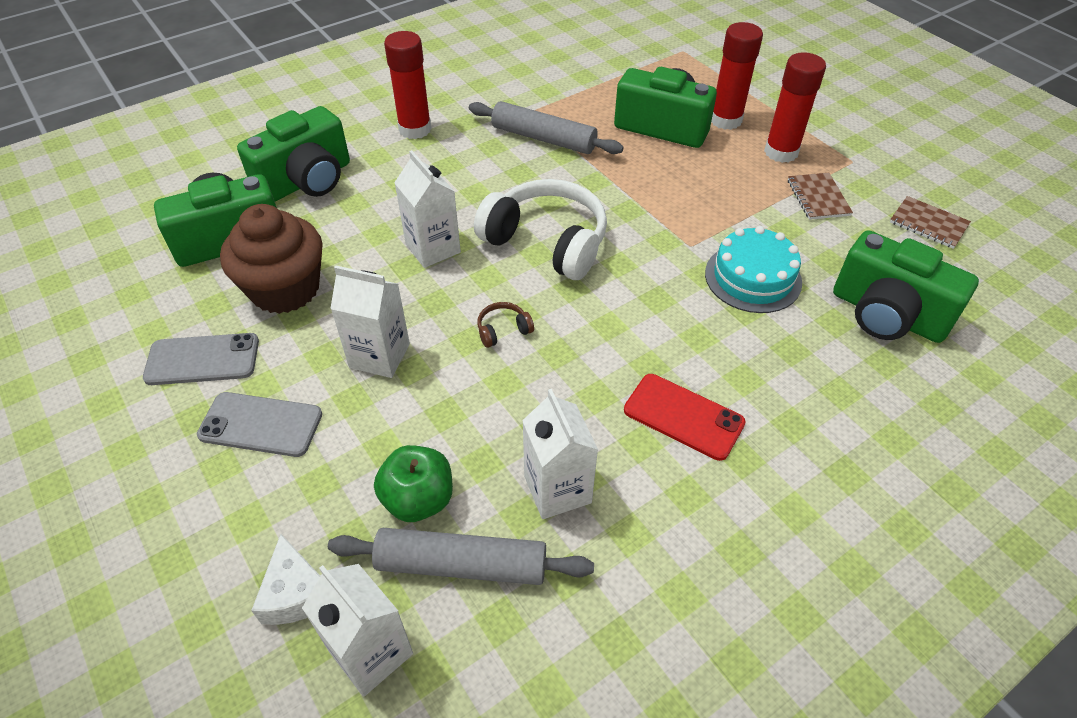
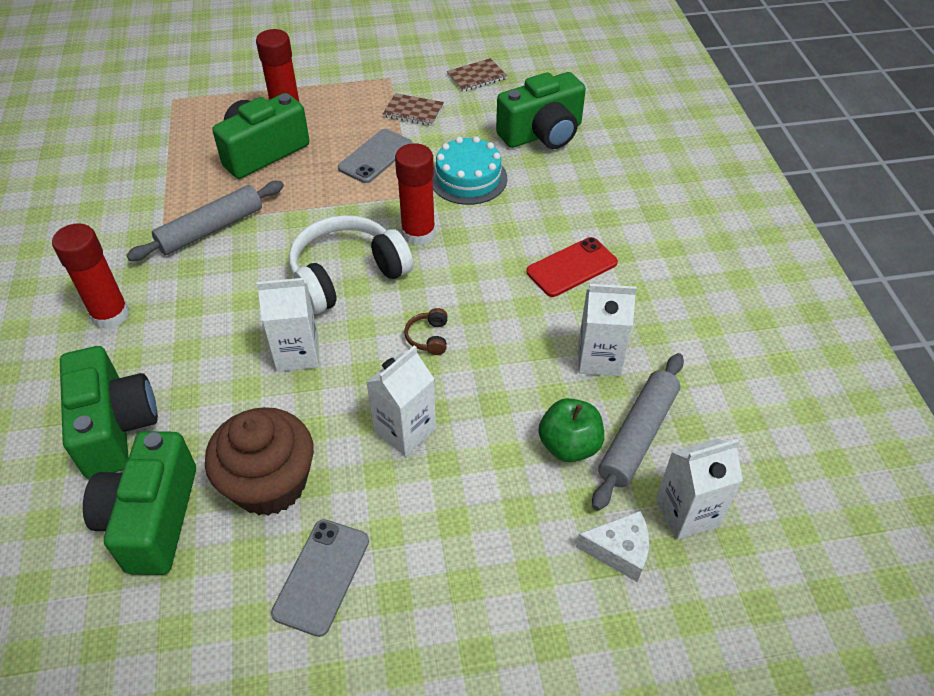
camera: 65 degrees left, 0 degrees up
grey phone [197,392,322,457] -> grey phone moved to [338,129,413,183]
red glue stick [764,52,826,163] -> red glue stick moved to [395,143,435,246]

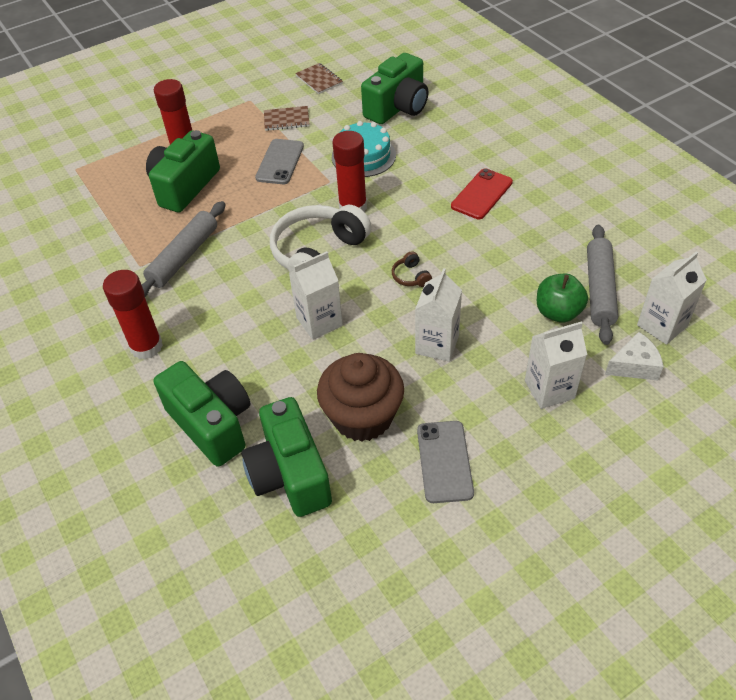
camera: 20 degrees left, 0 degrees up
brown notebook [447,58,507,92] -> brown notebook turned 75 degrees counterclockwise [295,63,343,94]
white carton [578,284,637,376] -> white carton moved to [525,321,587,409]

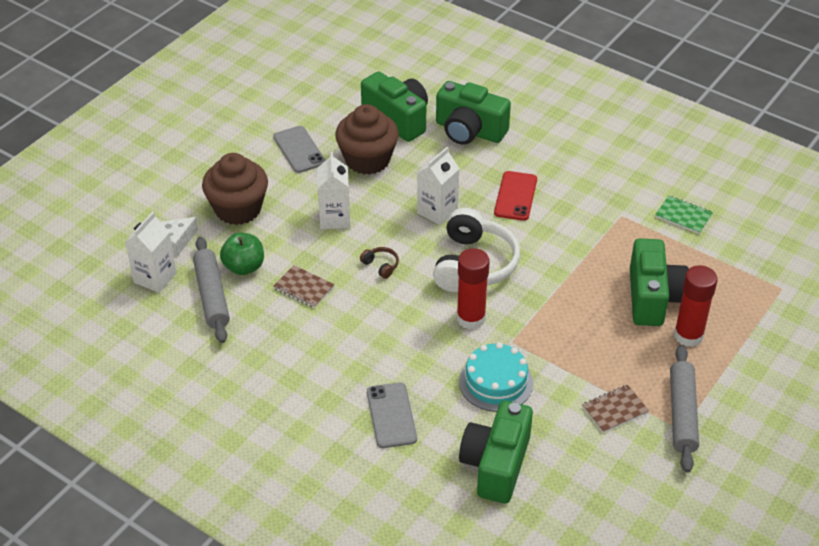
camera: 155 degrees right, 5 degrees down
red glue stick [103,270,163,359] -> none
grey rolling pin [141,201,226,297] -> grey rolling pin moved to [670,345,699,473]
grey phone [255,139,304,184] -> grey phone moved to [367,382,417,448]
brown notebook [295,63,343,94] -> brown notebook moved to [273,265,335,308]
red phone [451,168,513,219] -> red phone moved to [494,171,537,221]
white carton [525,321,587,409] -> brown cupcake [202,153,268,225]
none -> green notebook [655,196,713,234]

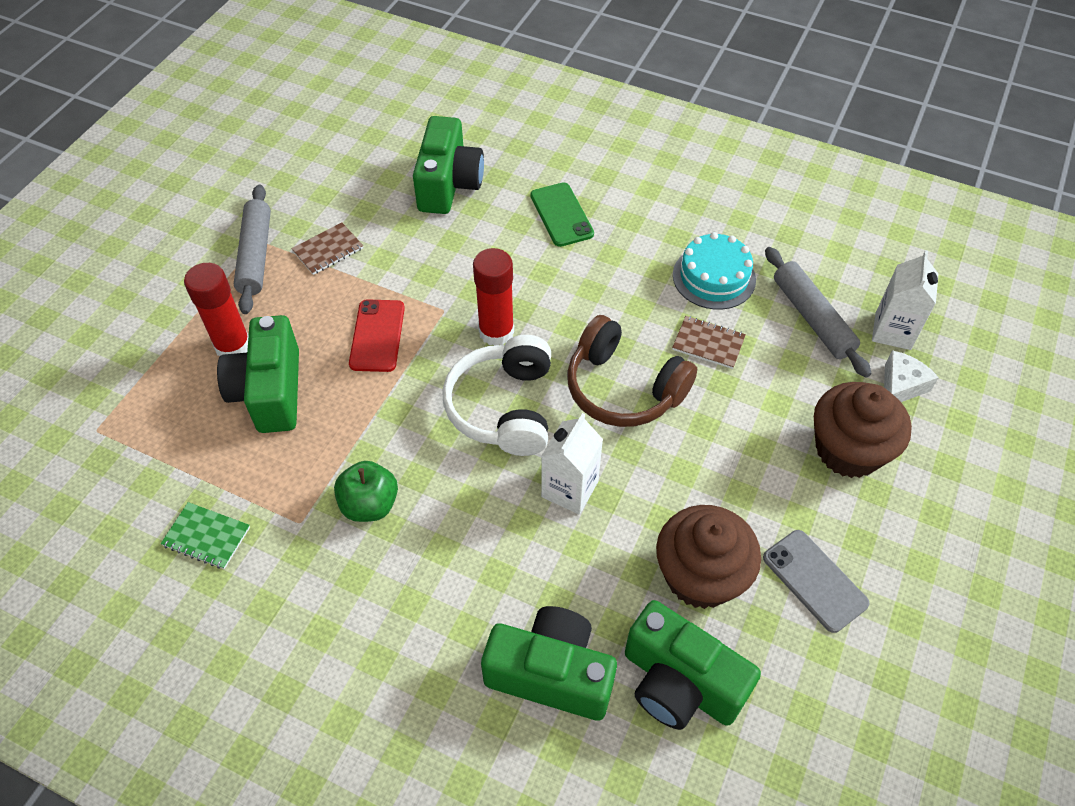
camera: 170 degrees right, 10 degrees up
green apple [220,233,264,275] -> green apple moved to [334,461,398,522]
white carton [317,152,350,229] -> none
brown headphones [360,247,399,279] -> brown headphones [567,315,697,427], size x2.50
grey phone [367,382,417,448] -> green phone [530,182,594,247]
turquoise cake [459,342,533,412] -> turquoise cake moved to [673,232,756,310]
red phone [494,171,537,221] -> red phone moved to [349,299,405,372]

